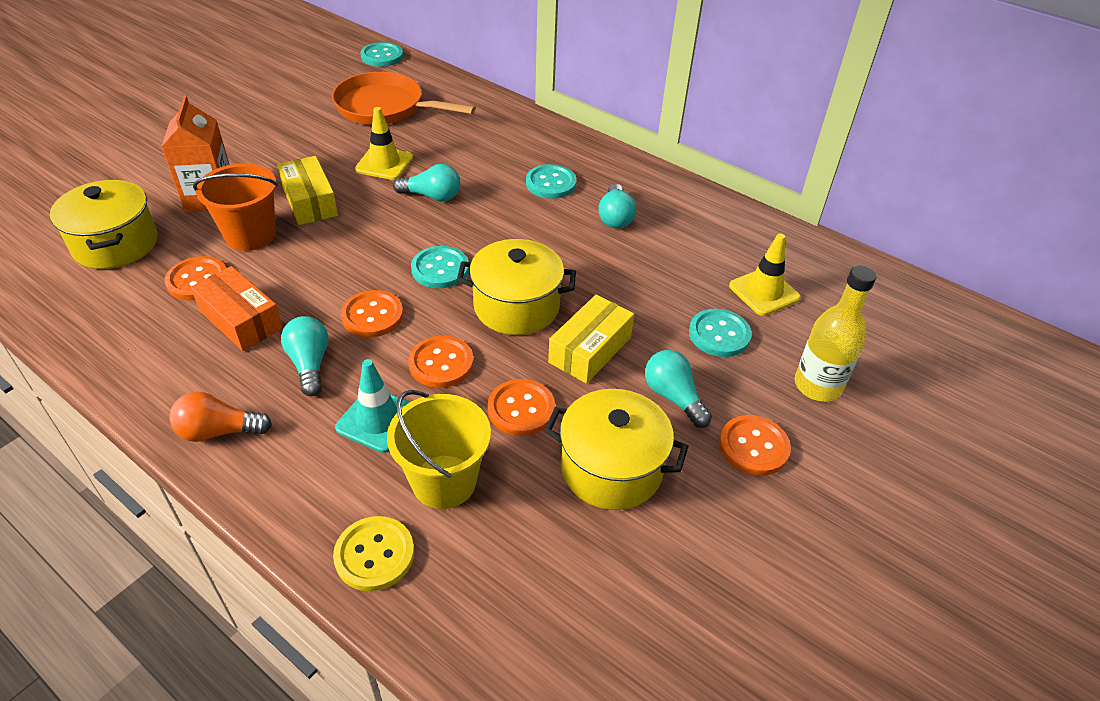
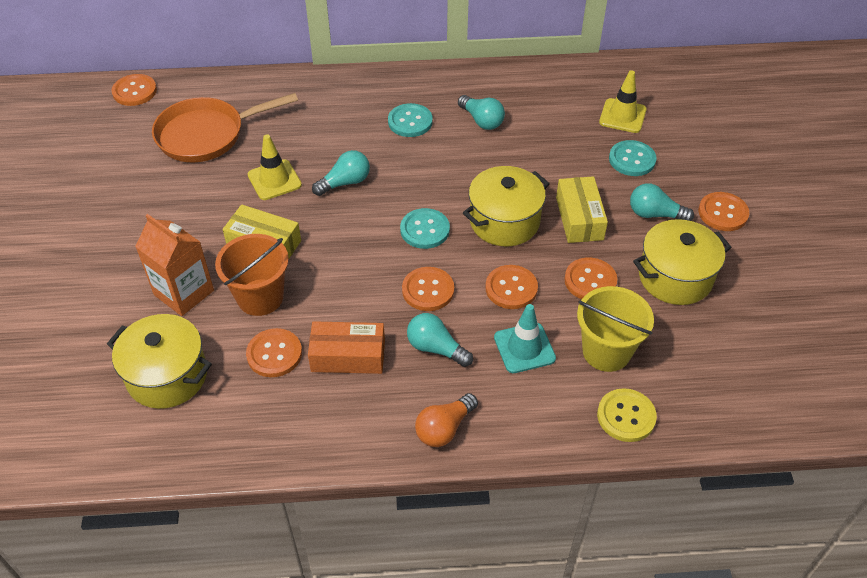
camera: 40 degrees left, 5 degrees up
turquoise button [360,42,403,67] -> orange button [111,74,157,106]
yellow bottle [794,266,876,402] -> none

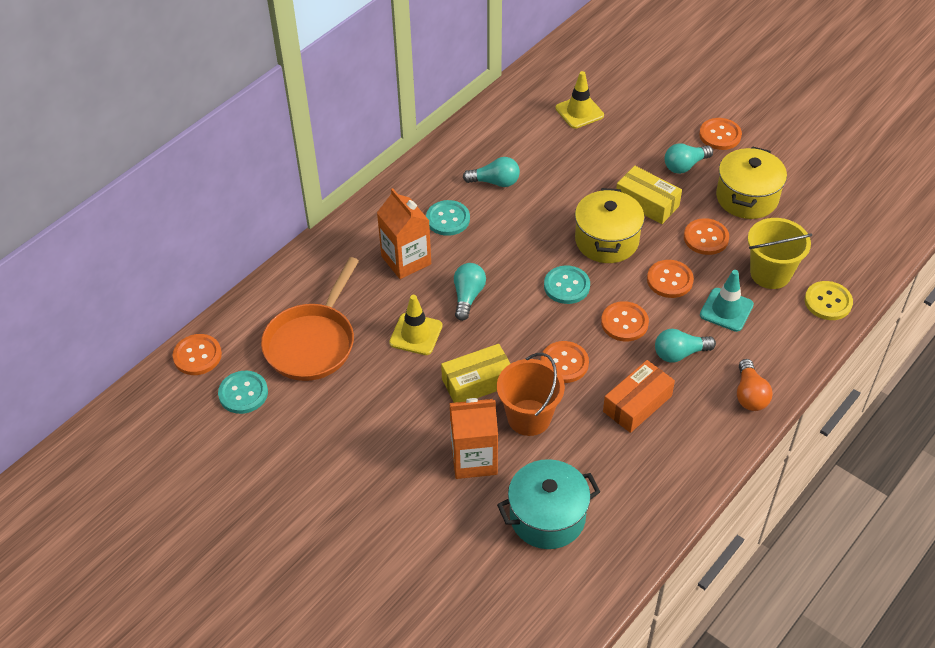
camera: 45 degrees left, 0 degrees up
yellow pot [107,314,212,409] -> turquoise pot [497,459,600,549]
orange button [246,328,302,377] -> orange button moved to [540,341,589,383]
turquoise button [609,140,657,176] -> turquoise button moved to [218,371,268,414]
none -> orange carton [377,188,431,279]

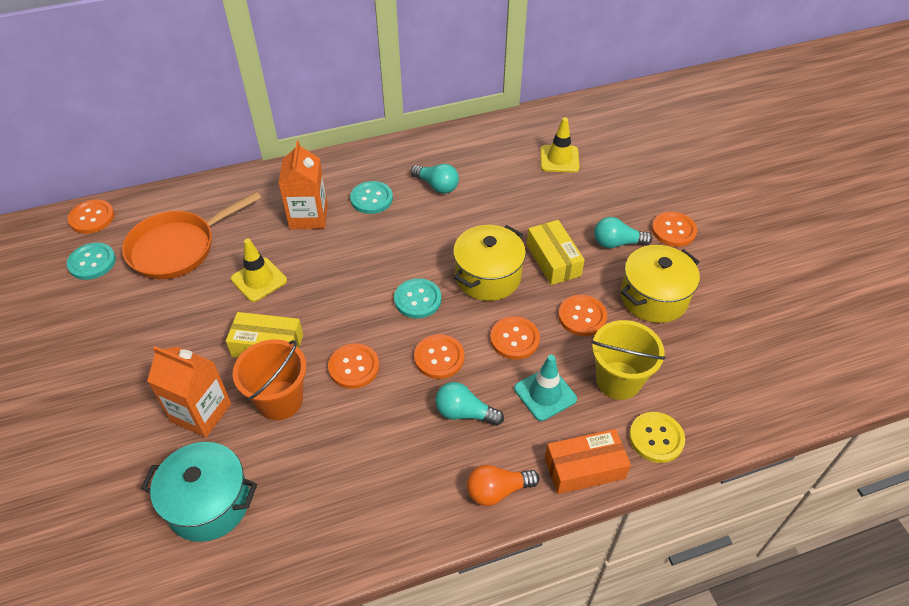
camera: 30 degrees right, 0 degrees up
turquoise light bulb [454,263,486,321] -> none
orange box [603,360,675,433] -> orange box moved to [545,429,631,494]
orange light bulb [737,359,773,411] -> orange light bulb turned 45 degrees clockwise [467,465,540,506]

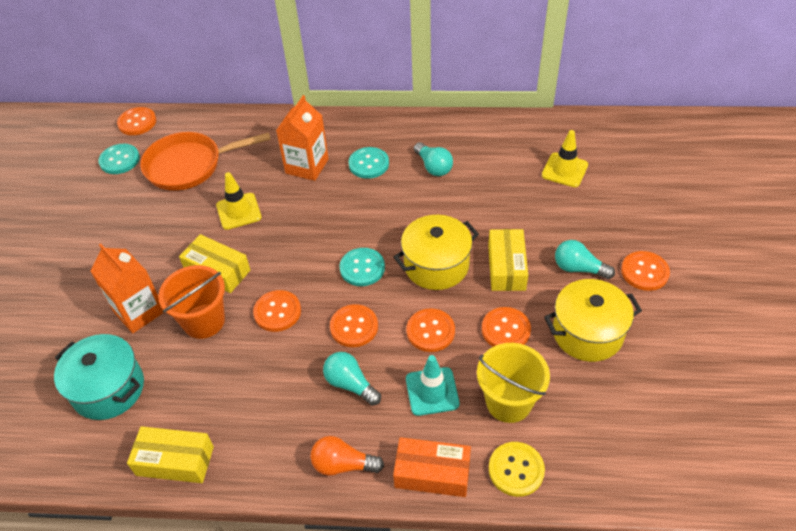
camera: 25 degrees right, 0 degrees up
none -> yellow box [127,426,214,483]

